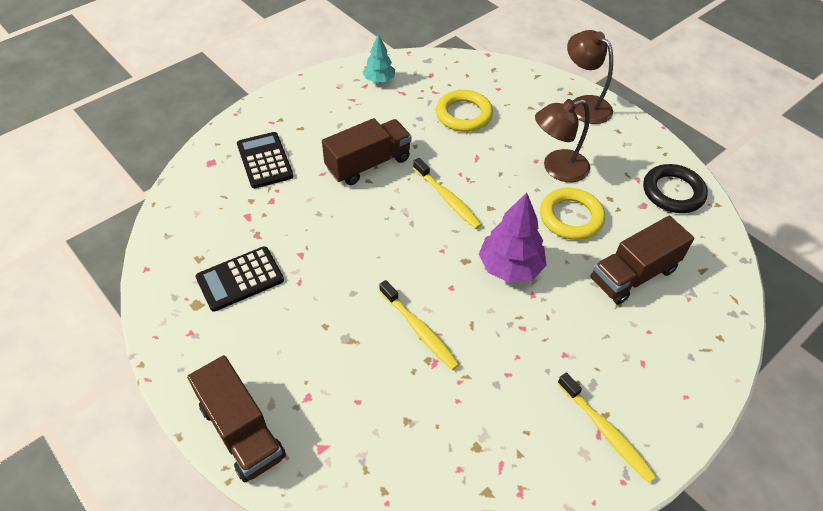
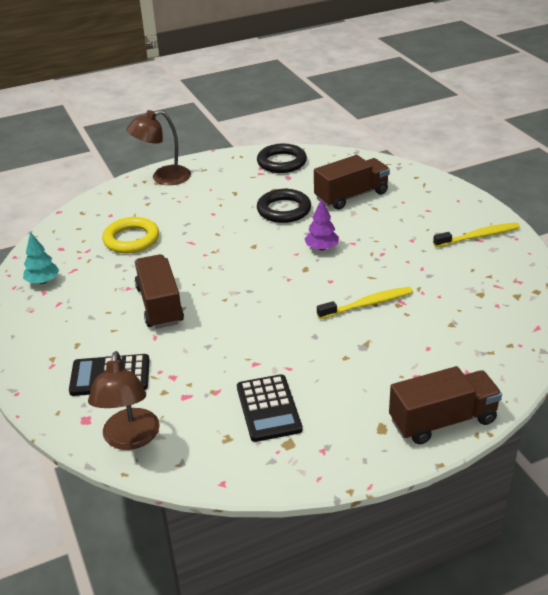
camera: 70 degrees left, 15 degrees down
yellow toothbrush [413,158,482,229] -> none
purple tree [479,192,547,283] -> purple tree [304,199,339,251], size x0.61
brown lamp [535,99,590,182] -> brown lamp moved to [88,351,160,450]
yellow ring [540,188,605,240] -> black ring [257,189,311,223]
brown truck [590,216,694,305] -> brown truck turned 105 degrees counterclockwise [314,155,390,210]

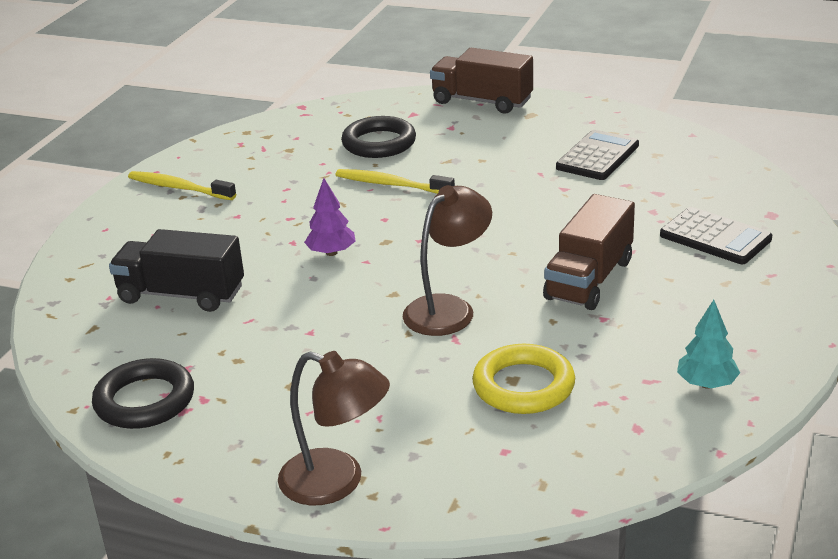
camera: 135 degrees left, 5 degrees down
brown lamp [88,351,160,450] -> brown lamp moved to [403,185,492,336]
black ring [257,189,311,223] -> black ring moved to [341,116,416,158]
brown truck [314,155,390,210] -> black truck [109,229,244,312]

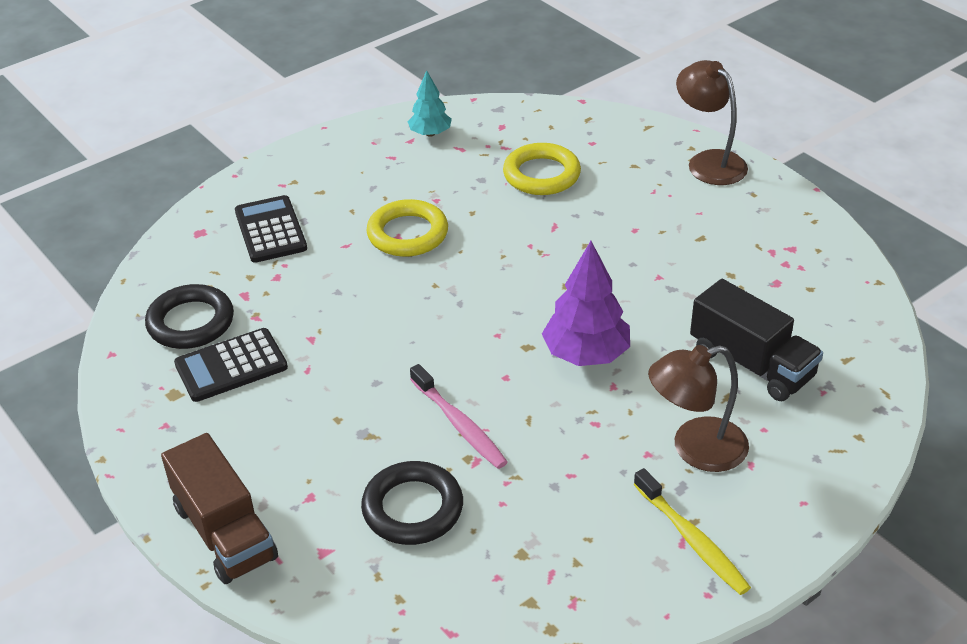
camera: 150 degrees left, 10 degrees up
black ring [92,358,194,429] -> black ring moved to [145,284,234,349]
purple tree [304,178,356,256] -> purple tree [542,241,630,366], size x1.64
yellow toothbrush [335,169,455,194] -> pink toothbrush [410,364,508,469]
brown lamp [403,185,492,336] -> brown lamp moved to [648,345,749,472]
brown truck [543,194,635,310] -> yellow ring [366,199,448,257]

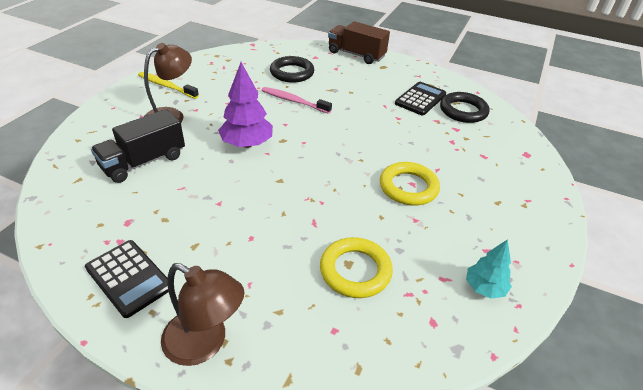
camera: 150 degrees right, 0 degrees up
black calculator [235,195,307,263] -> black calculator moved to [85,240,168,318]
black truck [690,279,823,401] -> black truck turned 60 degrees counterclockwise [91,109,185,183]

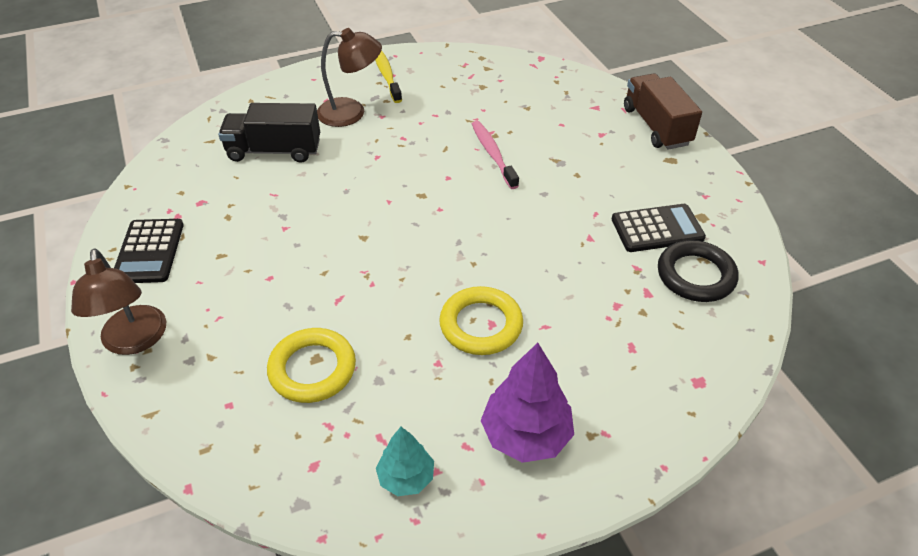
camera: 45 degrees right, 5 degrees up
purple tree [218,62,273,148] -> purple tree moved to [480,343,574,463]
black ring [270,56,314,83] -> none

